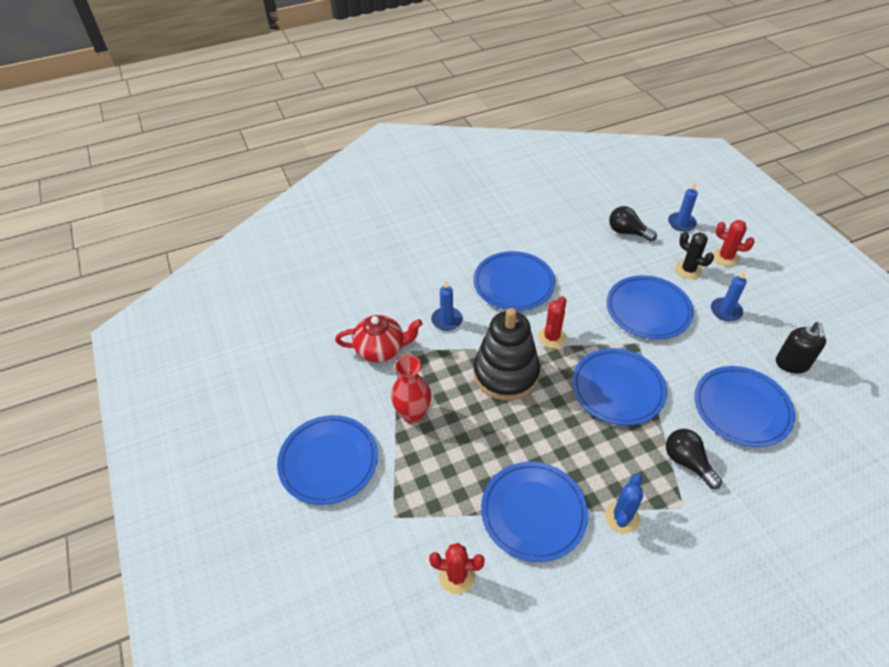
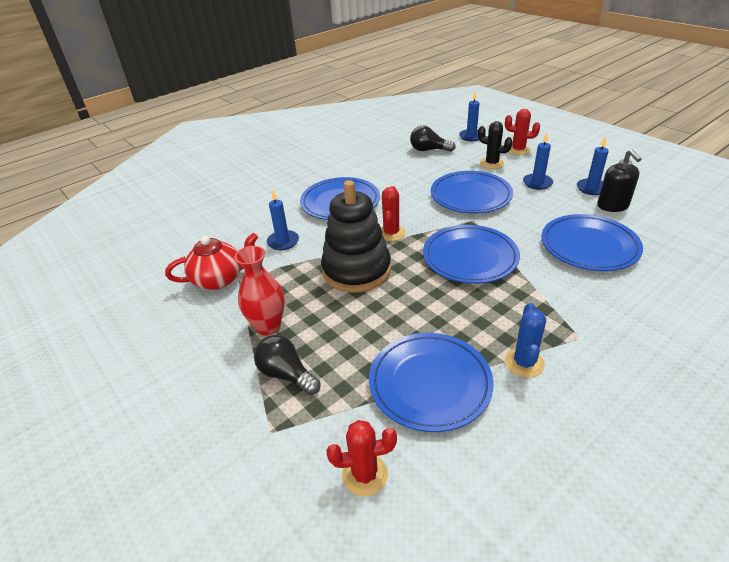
camera: 15 degrees left, 10 degrees down
blue plate [277,415,378,505] -> none
black light bulb [666,429,722,489] -> black light bulb moved to [254,335,321,395]
none -> blue candle [577,136,609,195]

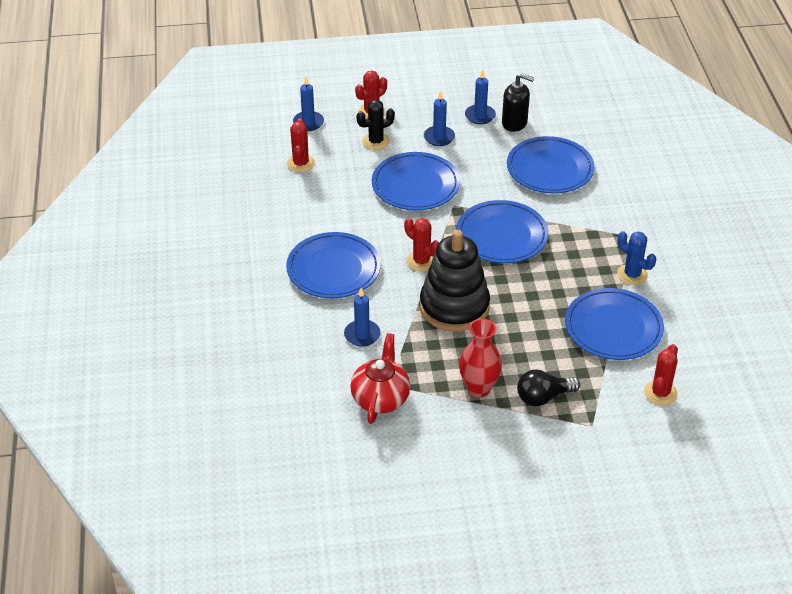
camera: 60 degrees left, 5 degrees up
black light bulb [410,126,456,152] -> red cactus [287,118,315,173]

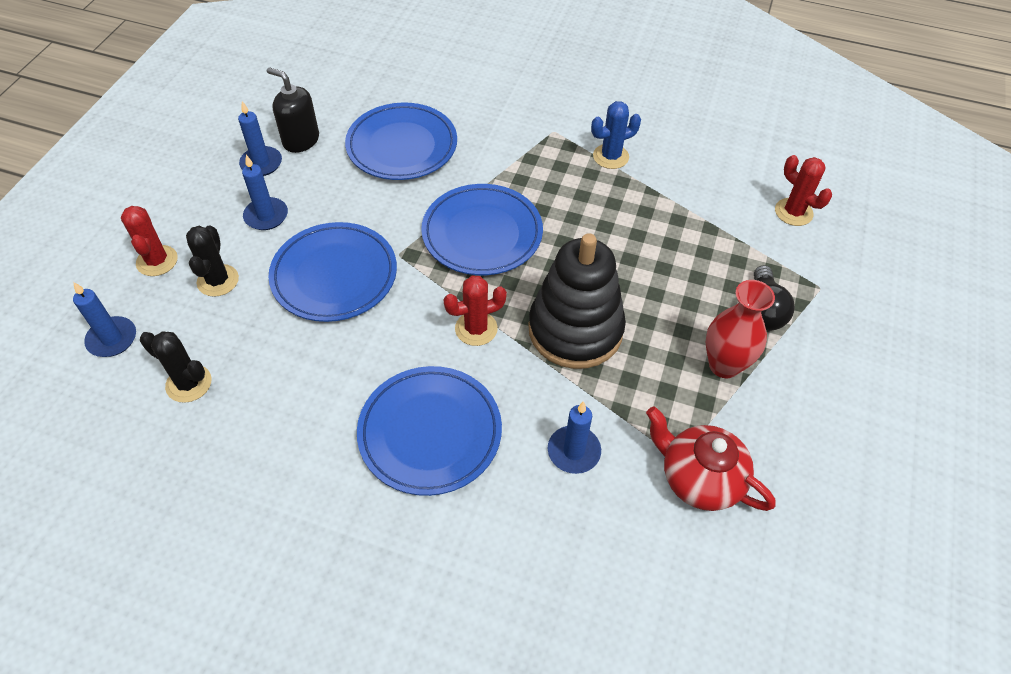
camera: 65 degrees left, 10 degrees up
red cactus [287,118,315,173] -> black cactus [140,331,211,403]
black soap dispenser [502,73,534,132] -> black soap dispenser turned 105 degrees counterclockwise [267,67,319,153]
blue plate [565,288,664,360] -> none

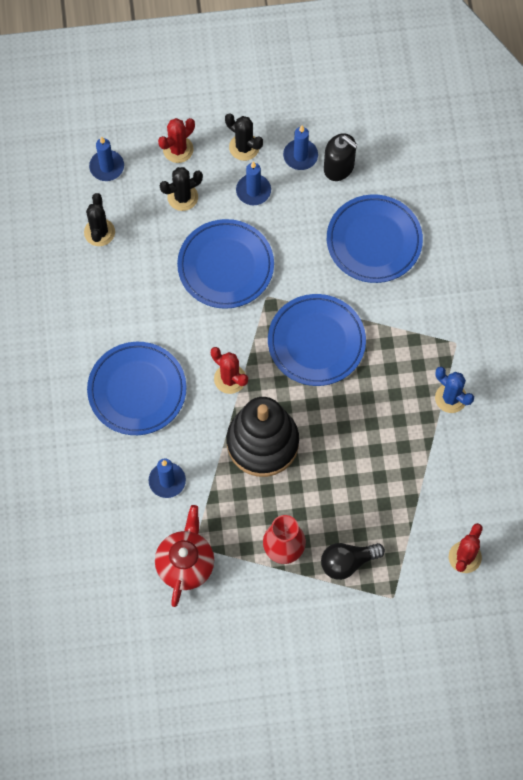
camera: 65 degrees right, 15 degrees up
black soap dispenser [267,67,319,153] -> black soap dispenser turned 120 degrees clockwise [324,133,358,181]
none -> black cactus [225,113,263,161]

